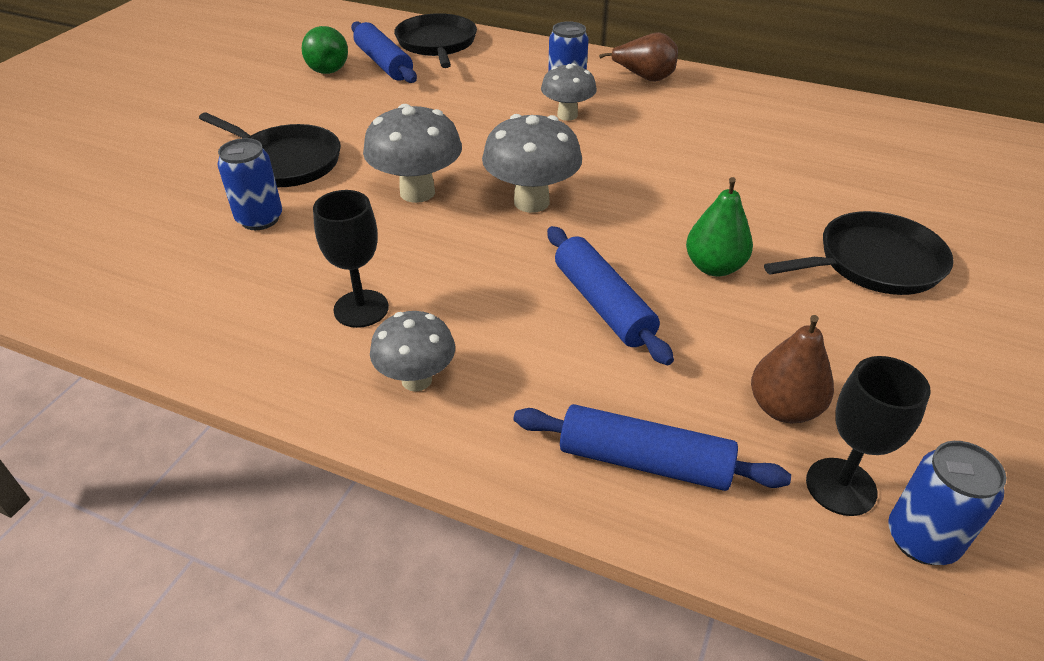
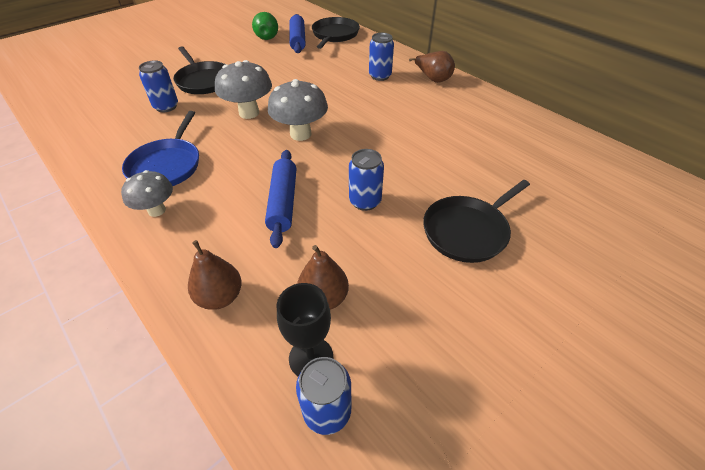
camera: 25 degrees right, 5 degrees up
black goblet [313,190,389,328] -> blue pan [122,111,199,186]
blue rolling pin [514,404,791,491] -> brown pear [188,240,242,310]
grey mushroom [541,63,597,121] -> none
green pear [686,177,753,277] -> blue can [349,149,384,211]
black pan [764,211,954,295] -> black pan turned 135 degrees clockwise [423,180,530,263]

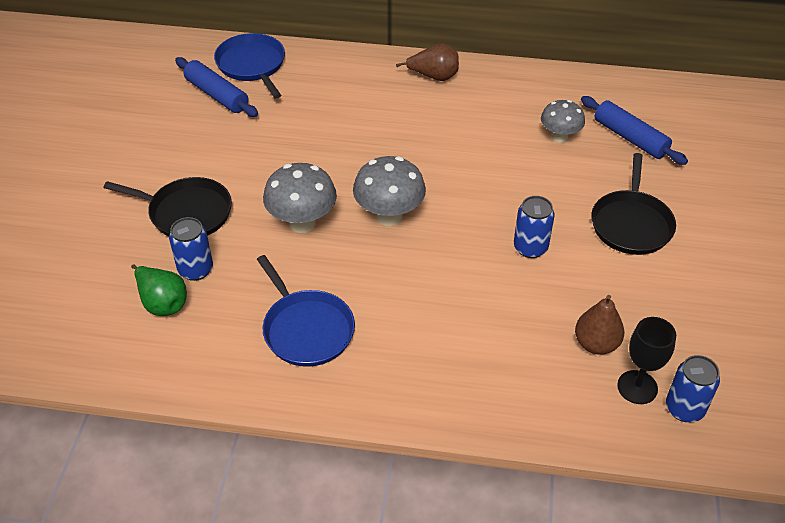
camera: 40 degrees left, 0 degrees up
grey mushroom [121,170,173,217] -> grey mushroom moved to [541,100,585,143]
brown pear [188,240,242,310] -> none
green pear [252,12,278,40] -> green pear moved to [131,264,187,316]
blue rolling pin [265,150,296,248] -> blue rolling pin moved to [581,96,688,165]
black pan [312,17,360,49] -> blue pan [214,33,285,98]
blue can [369,33,394,81] -> none

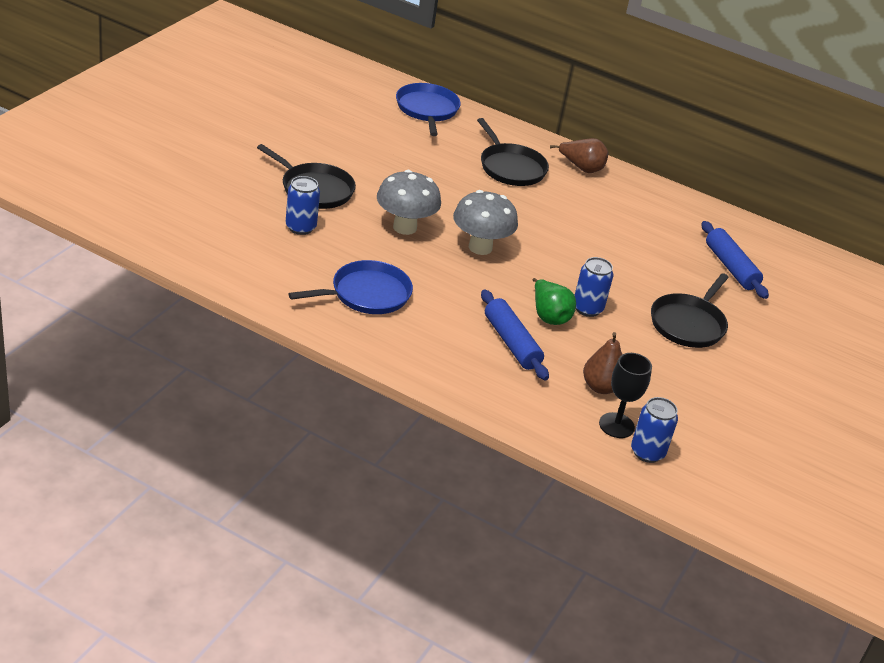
camera: 15 degrees right, 10 degrees down
green pear [131,264,187,316] -> green pear moved to [532,278,576,325]
blue rolling pin [175,57,258,117] -> blue rolling pin moved to [481,290,549,380]
blue pan [257,255,355,367] -> blue pan turned 105 degrees counterclockwise [288,260,413,314]
grey mushroom [541,100,585,143] -> none
none -> black pan [477,118,549,186]

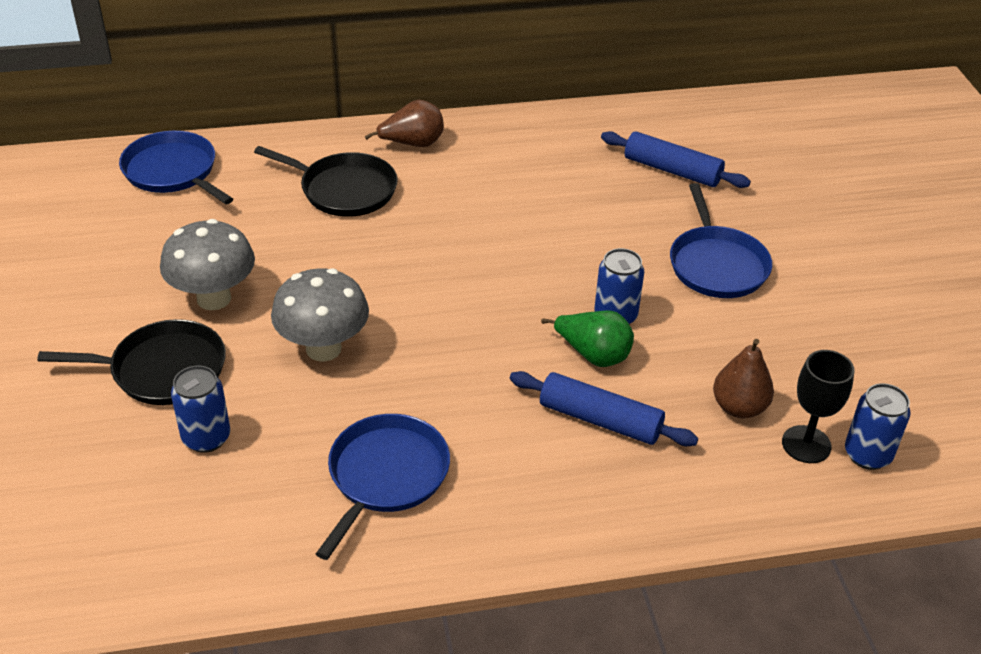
camera: 35 degrees left, 5 degrees up
grey mushroom [453,190,518,255] -> grey mushroom moved to [160,219,255,310]
black pan [651,273,729,348] -> blue pan [670,183,772,298]

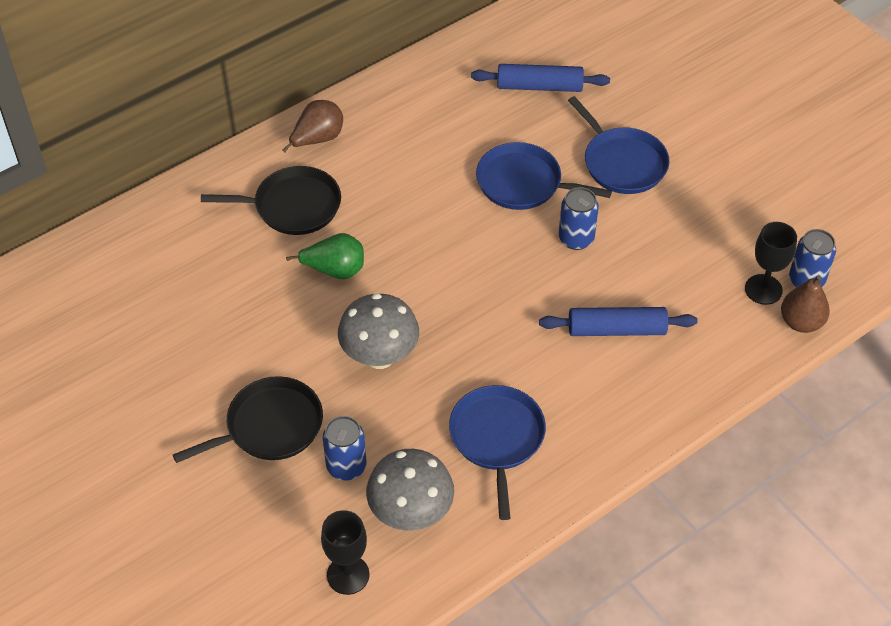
camera: 25 degrees left, 10 degrees up
blue pan [119,131,233,204] -> blue pan moved to [476,142,612,210]
grey mushroom [160,219,255,310] -> grey mushroom moved to [366,449,454,531]
green pear [541,311,634,367] -> green pear moved to [286,233,364,279]
brown pear [713,339,774,418] -> brown pear moved to [781,275,830,333]
none -> black goblet [321,510,370,595]

